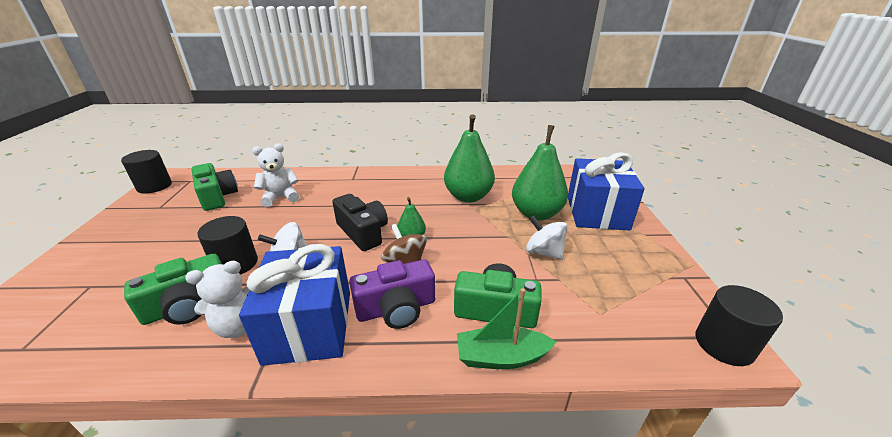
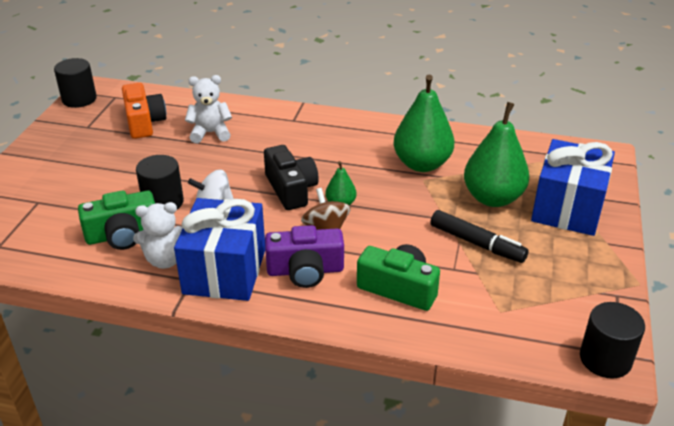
camera: 15 degrees right, 5 degrees up
green camera [191,163,238,211] -> orange camera [122,83,166,139]
green boat [457,288,556,369] -> none
white spinning top [526,215,567,260] -> black marker [430,210,529,263]

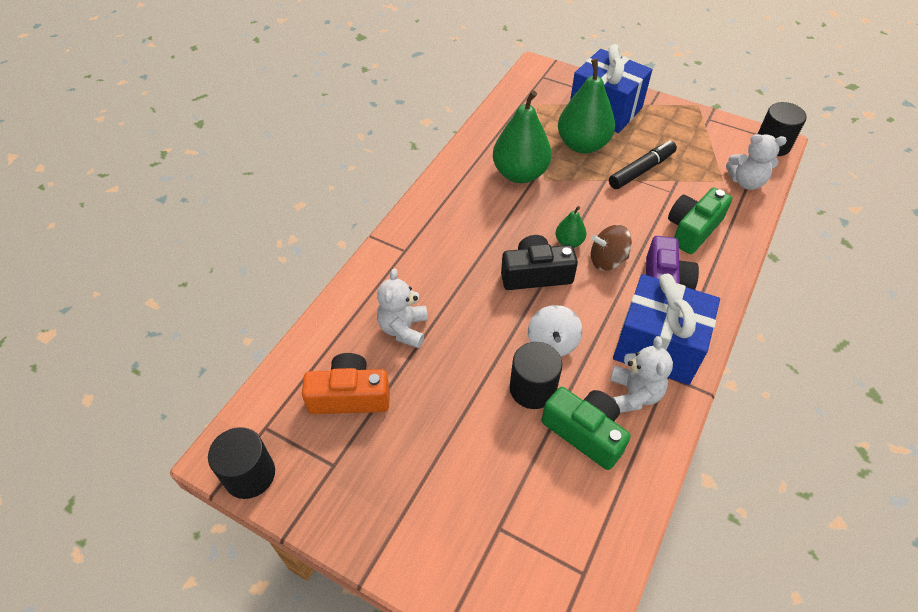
camera: 75 degrees left, 15 degrees up
green camera [78,191,155,250] -> green camera turned 45 degrees counterclockwise [542,387,631,470]
none -> white teddy bear [726,134,787,190]

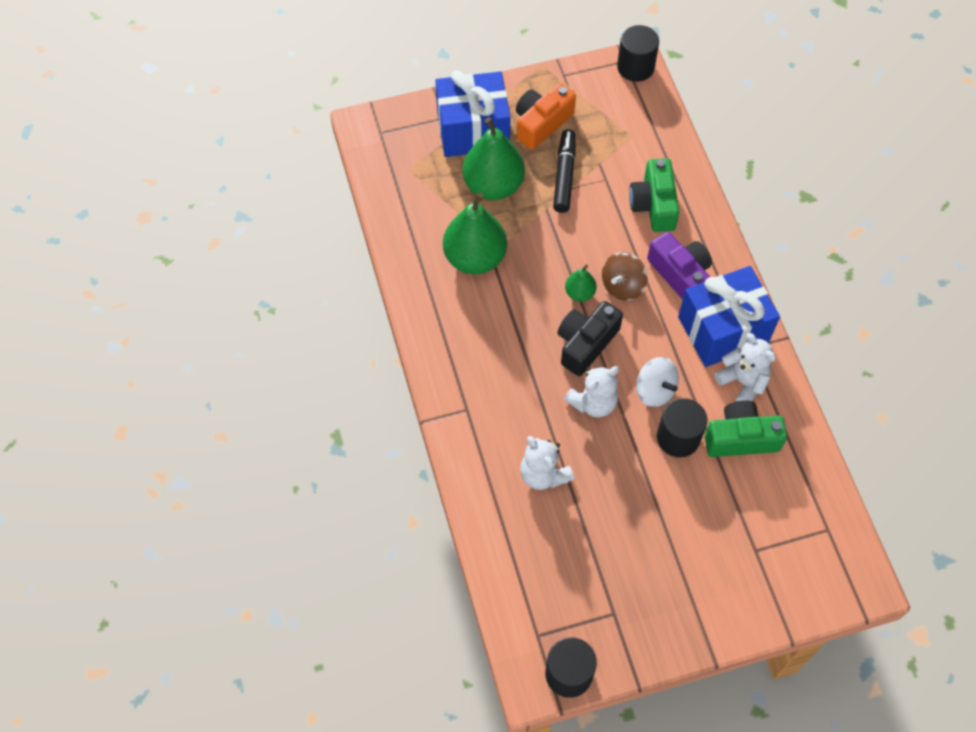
camera: 45 degrees left, 10 degrees up
orange camera [302,353,390,414] -> orange camera moved to [516,83,576,150]
white teddy bear [726,134,787,190] -> white teddy bear moved to [564,366,619,418]

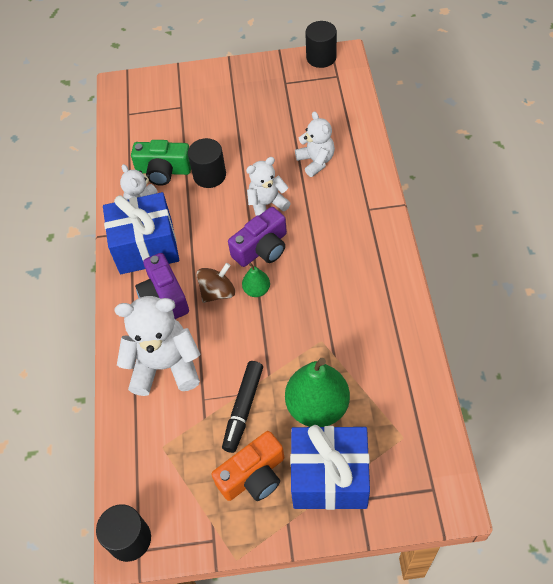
camera: 165 degrees left, 5 degrees down
green pear [443,192,507,274] -> none
black camera [557,301,623,376] -> purple camera [228,207,287,267]
green camera [629,158,679,232] -> white teddy bear [115,296,200,396]
white spinning top [636,357,679,407] -> none

